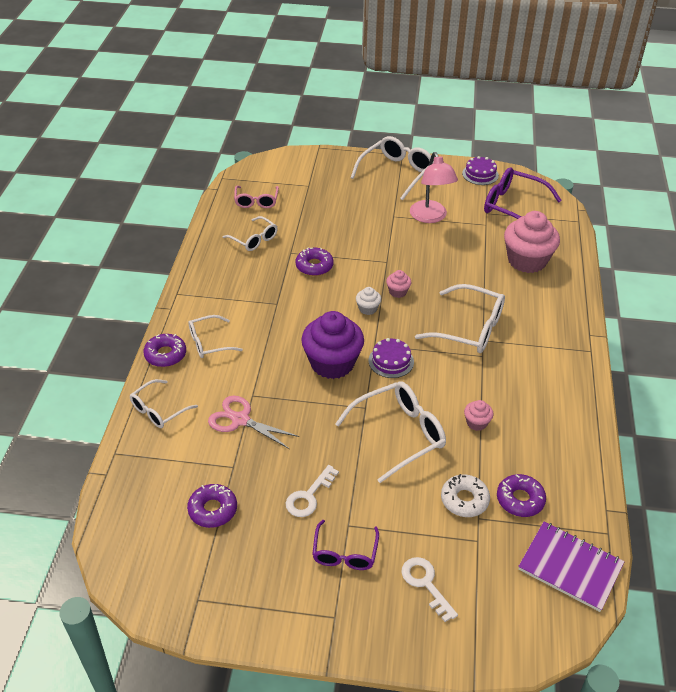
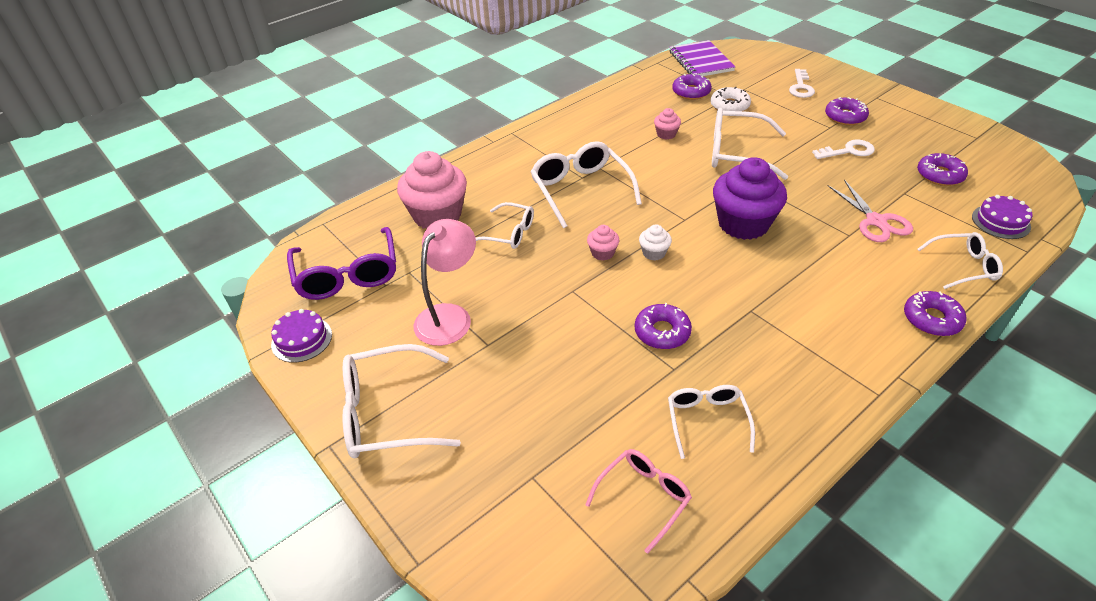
camera: 135 degrees left, 0 degrees up
white glasses [188,315,243,358] -> white glasses moved to [476,202,534,249]
purple glasses [312,520,379,570] -> purple donut [825,97,869,125]
purple cake [369,338,414,378] -> purple cake moved to [972,195,1033,239]

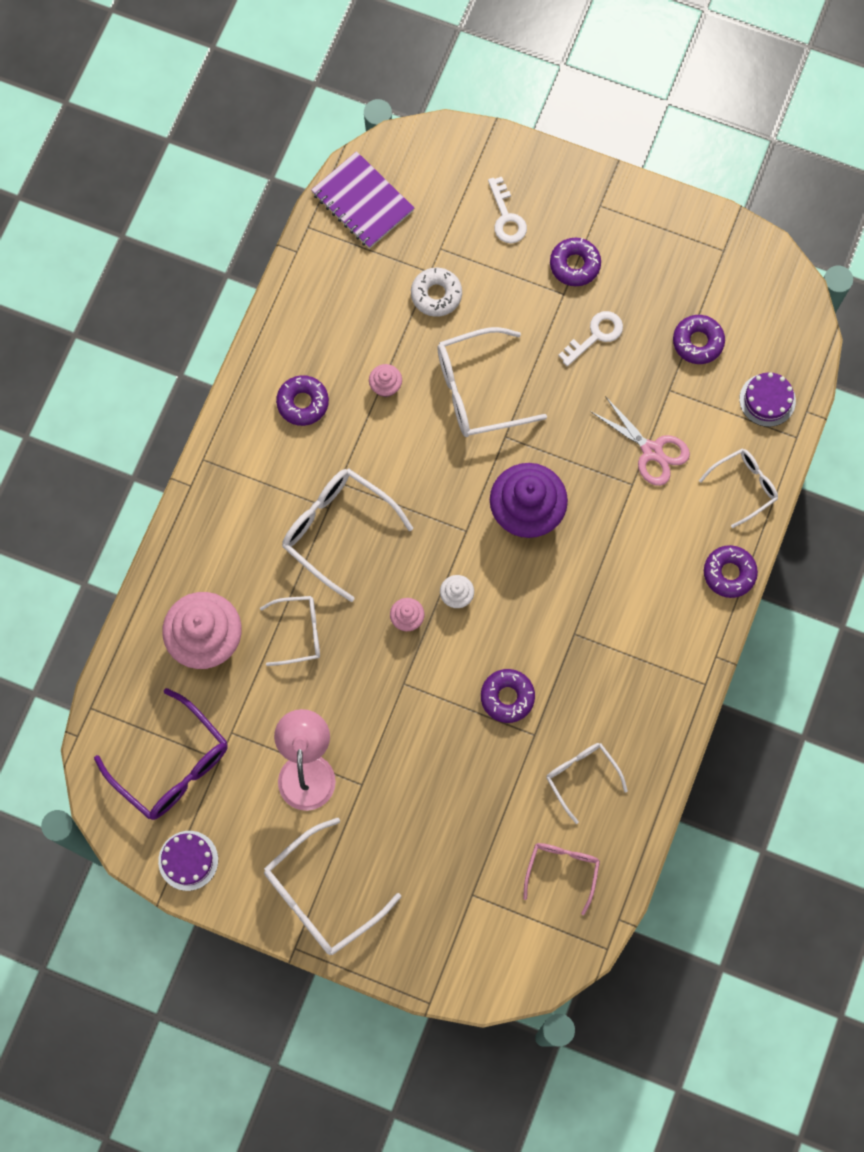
camera: 30 degrees left, 30 degrees up
purple donut [672,73,712,100] -> purple donut moved to [276,375,329,426]

